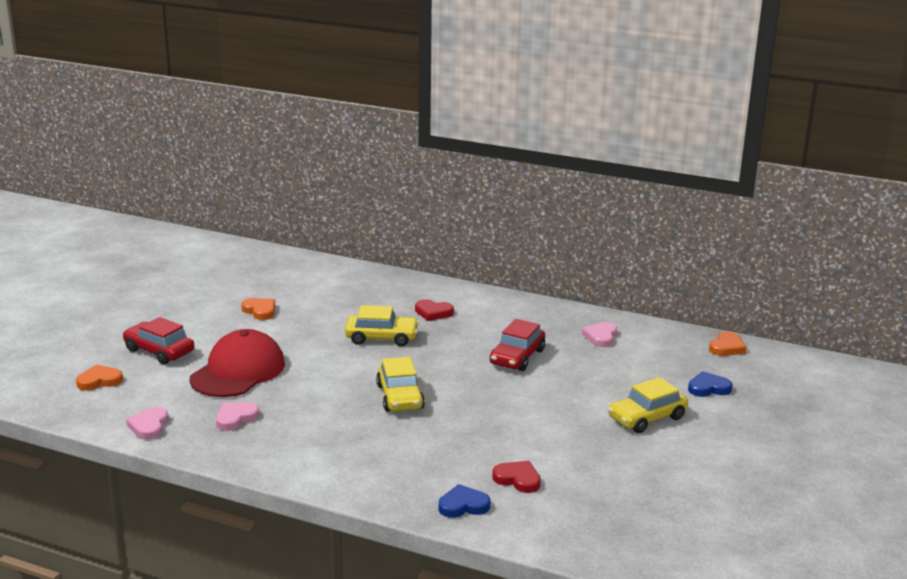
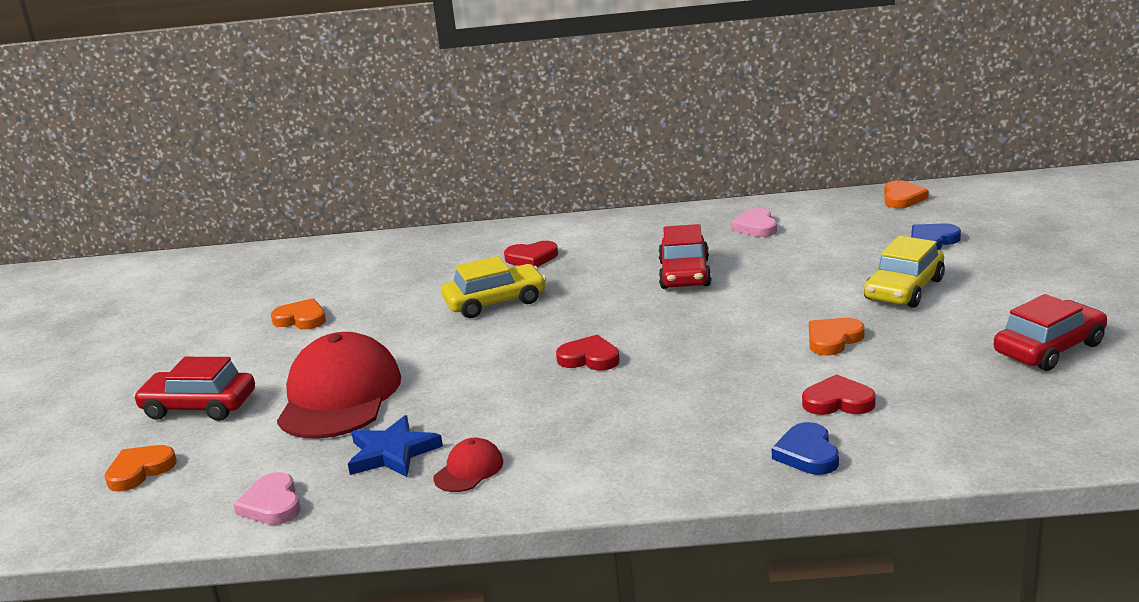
camera: 20 degrees left, 0 degrees up
pink heart [216,402,259,431] -> blue star [348,415,443,477]
yellow car [376,356,425,412] -> red heart [556,335,620,371]
blue heart [439,484,490,518] -> blue heart turned 60 degrees counterclockwise [772,422,839,475]
none -> red cap [433,438,503,492]
none -> orange heart [809,318,864,356]
none -> red car [994,294,1107,371]

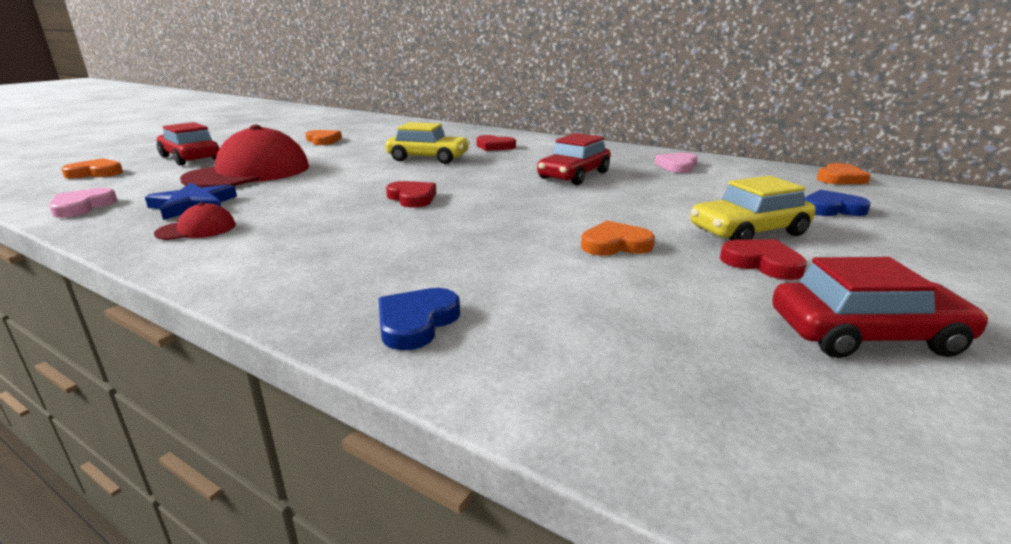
camera: 30 degrees right, 0 degrees up
red heart [802,374,876,415] -> red heart moved to [720,239,807,280]

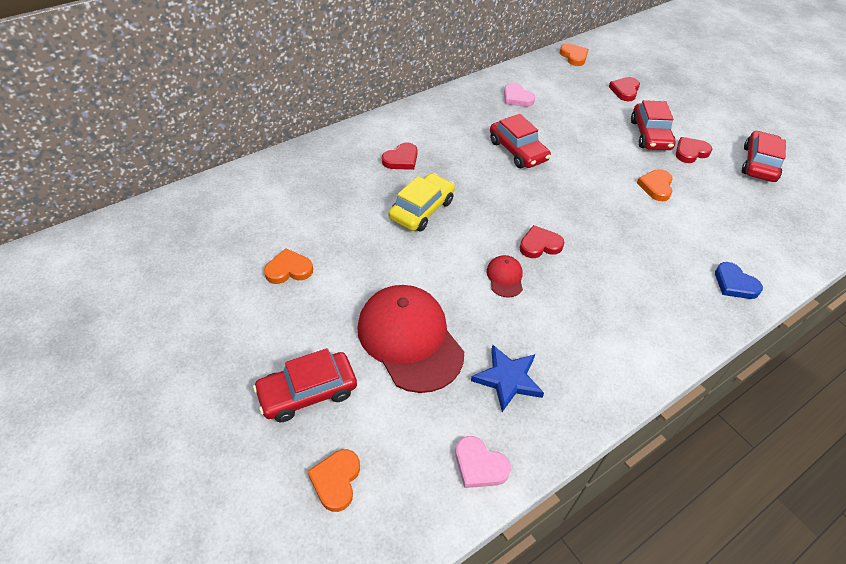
camera: 70 degrees left, 25 degrees up
red cap [154,203,236,240] -> red cap moved to [486,255,523,298]
yellow car [690,176,816,240] -> red car [631,100,676,150]
blue heart [805,190,871,216] -> red heart [609,77,640,101]

